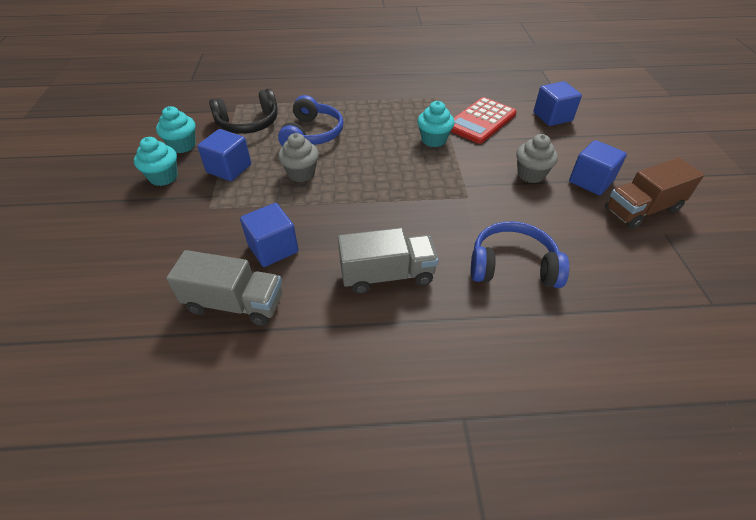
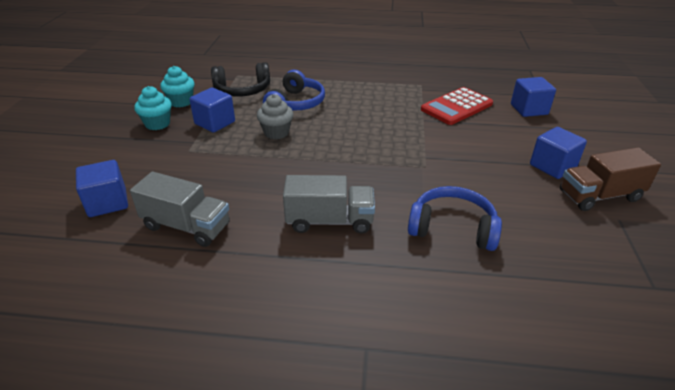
camera: 10 degrees right, 10 degrees down
blue cube [240,203,299,267] -> blue cube moved to [76,160,128,217]
turquoise cupcake [417,101,455,147] -> none
grey cupcake [516,134,558,183] -> none

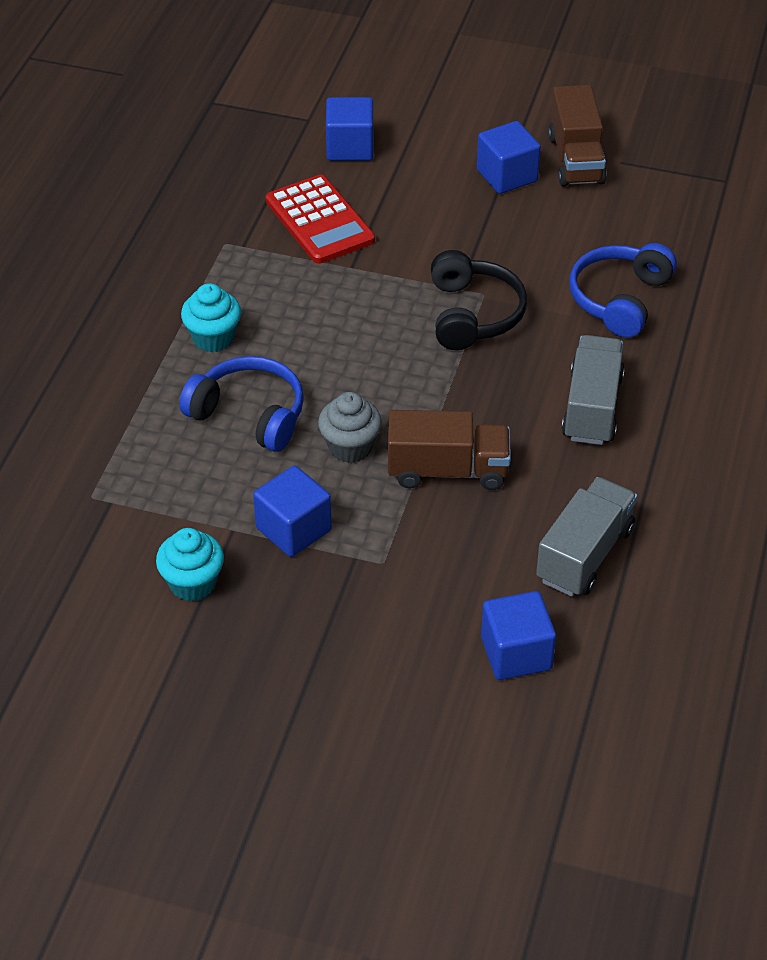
camera: 80 degrees left, 10 degrees up
turquoise cupcake [134,86,172,130] -> turquoise cupcake moved to [181,283,241,352]
black headphones [211,62,270,97] -> black headphones moved to [431,250,527,350]
none -> brown truck [388,410,511,490]

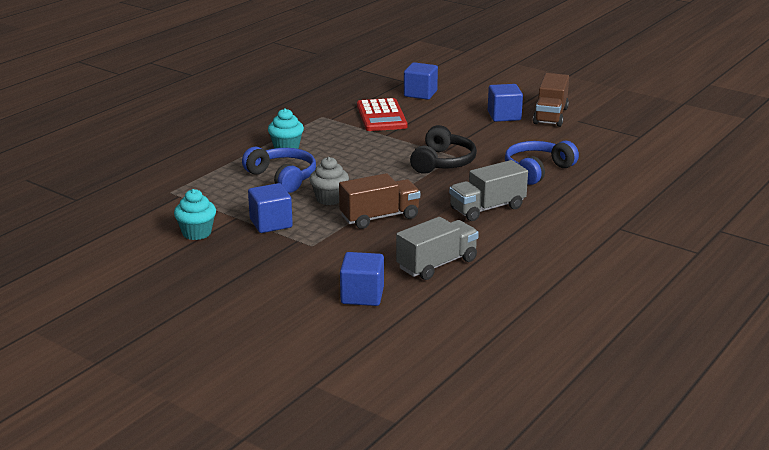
camera: 20 degrees right, 20 degrees down
brown truck [388,410,511,490] -> brown truck turned 45 degrees counterclockwise [339,173,420,229]
grey truck [561,335,625,445] -> grey truck turned 150 degrees counterclockwise [449,160,528,221]

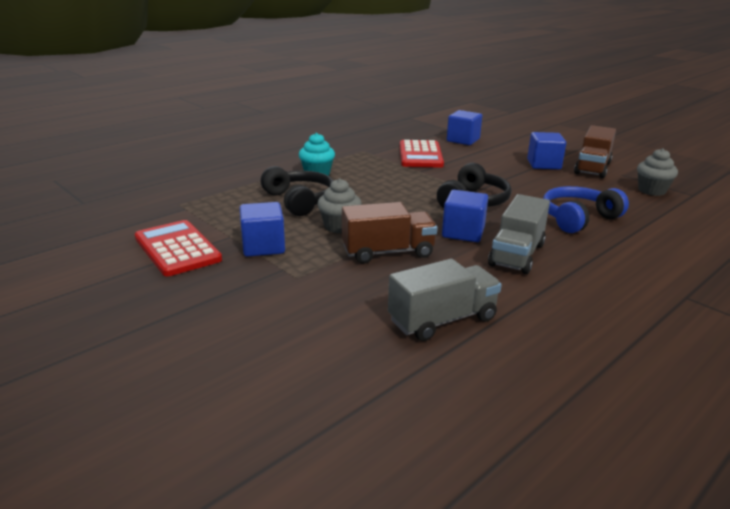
camera: 10 degrees right, 0 degrees up
turquoise cupcake [174,189,216,240] -> red calculator [135,220,222,276]
blue headphones [242,147,316,193] -> black headphones [261,166,334,216]
blue cube [340,252,384,306] -> blue cube moved to [442,190,488,242]
grey truck [449,160,528,221] -> grey truck turned 45 degrees counterclockwise [488,194,550,274]
none -> grey cupcake [637,148,678,196]

